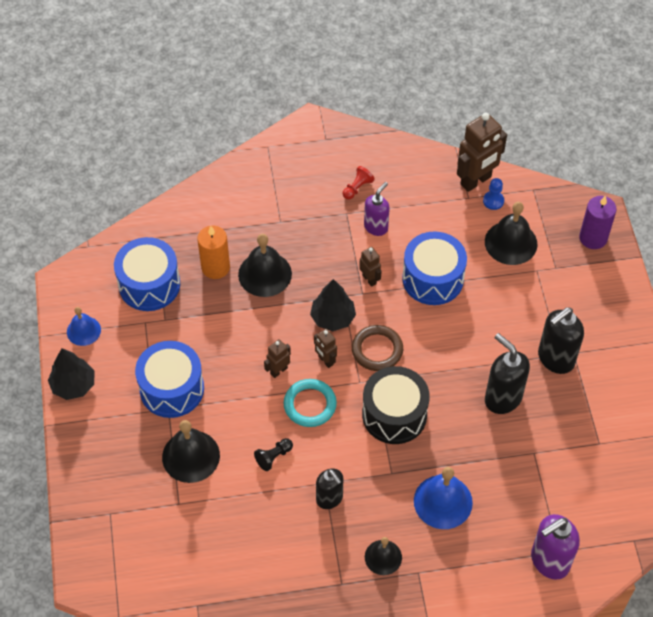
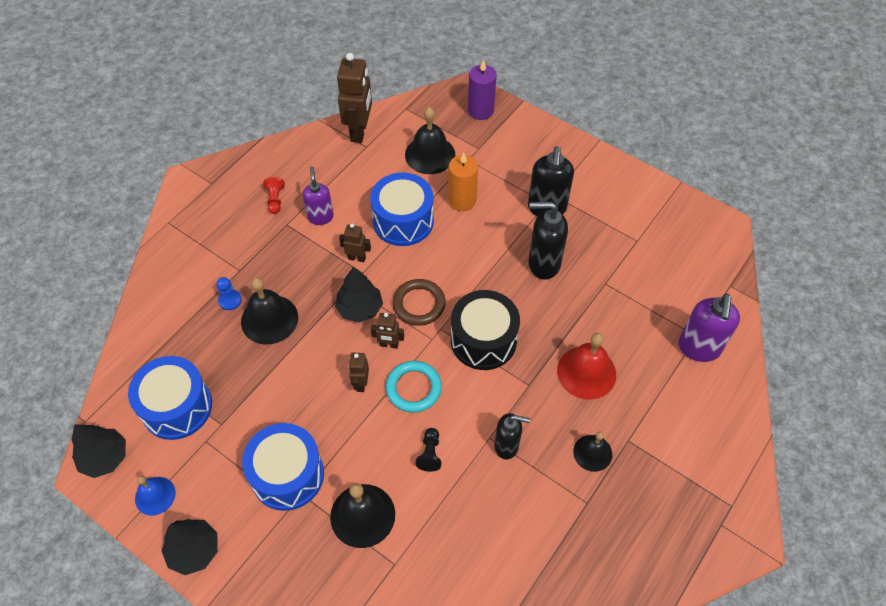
camera: 45 degrees left, 0 degrees up
orange candle [197,225,230,279] -> orange candle moved to [448,153,478,211]
blue bell [414,467,473,529] -> red bell [557,333,616,400]
blue pawn [483,178,504,210] -> blue pawn moved to [216,277,242,310]
none -> black tree [72,425,126,478]

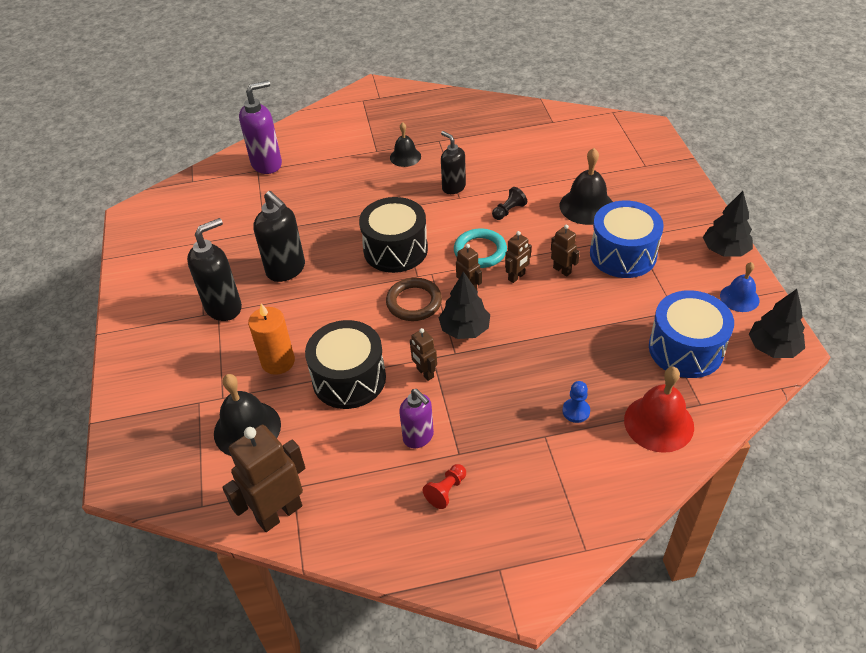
camera: 135 degrees left, 10 degrees down
black bell [241,277,298,345] -> none
purple soap dispenser [303,166,334,225] -> purple soap dispenser turned 75 degrees counterclockwise [399,389,434,448]
blue drum [370,172,434,246] -> black drum [305,320,386,409]
purple candle [468,60,496,120] -> none
red bell [557,333,616,400] -> red bell moved to [624,367,694,453]
none -> brown robot [551,225,580,277]

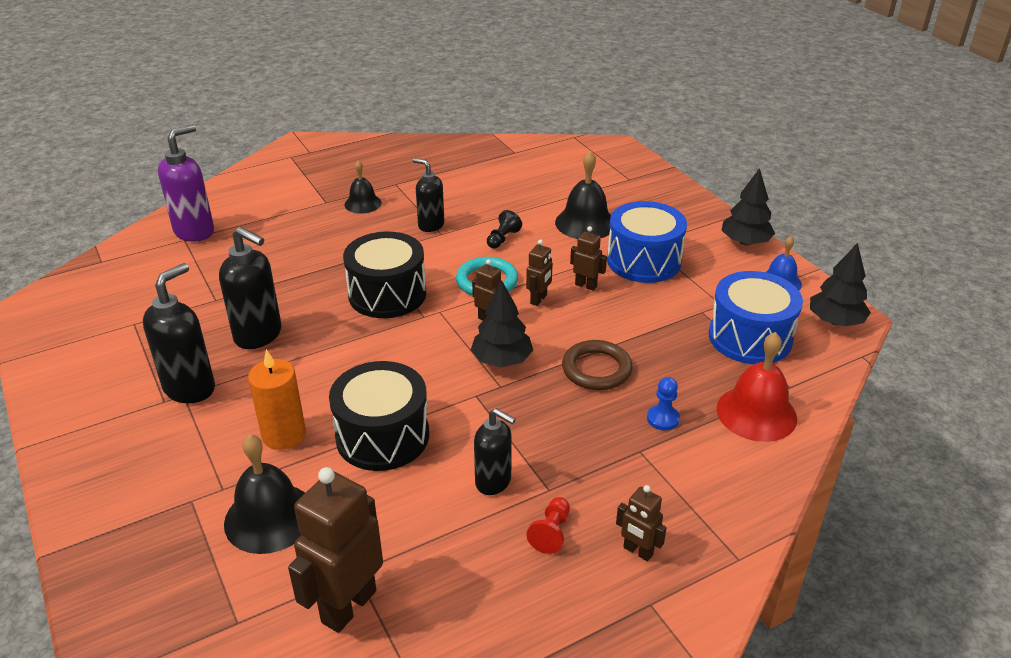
camera: 20 degrees left, 10 degrees down
brown ring [386,278,442,321] -> brown ring moved to [562,340,633,390]
purple soap dispenser [399,389,434,448] -> black soap dispenser [474,408,516,495]
brown robot [410,328,437,381] -> brown robot moved to [616,485,667,561]

